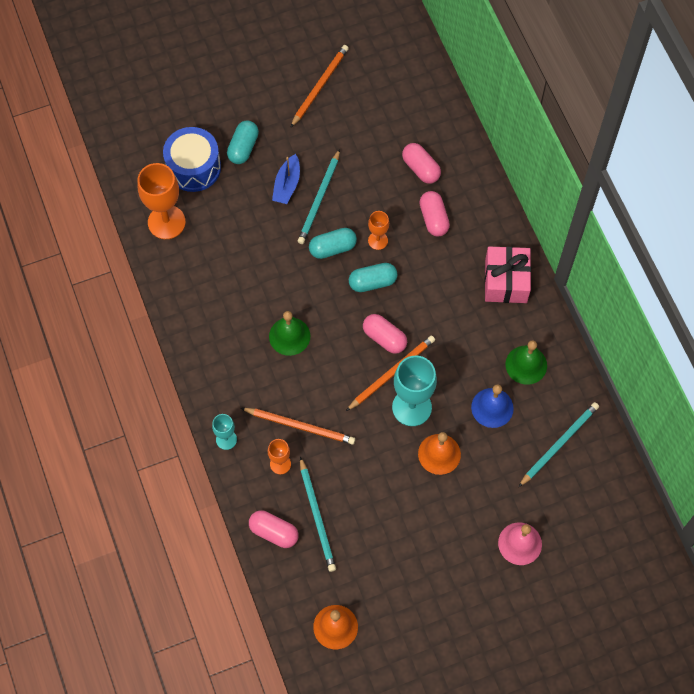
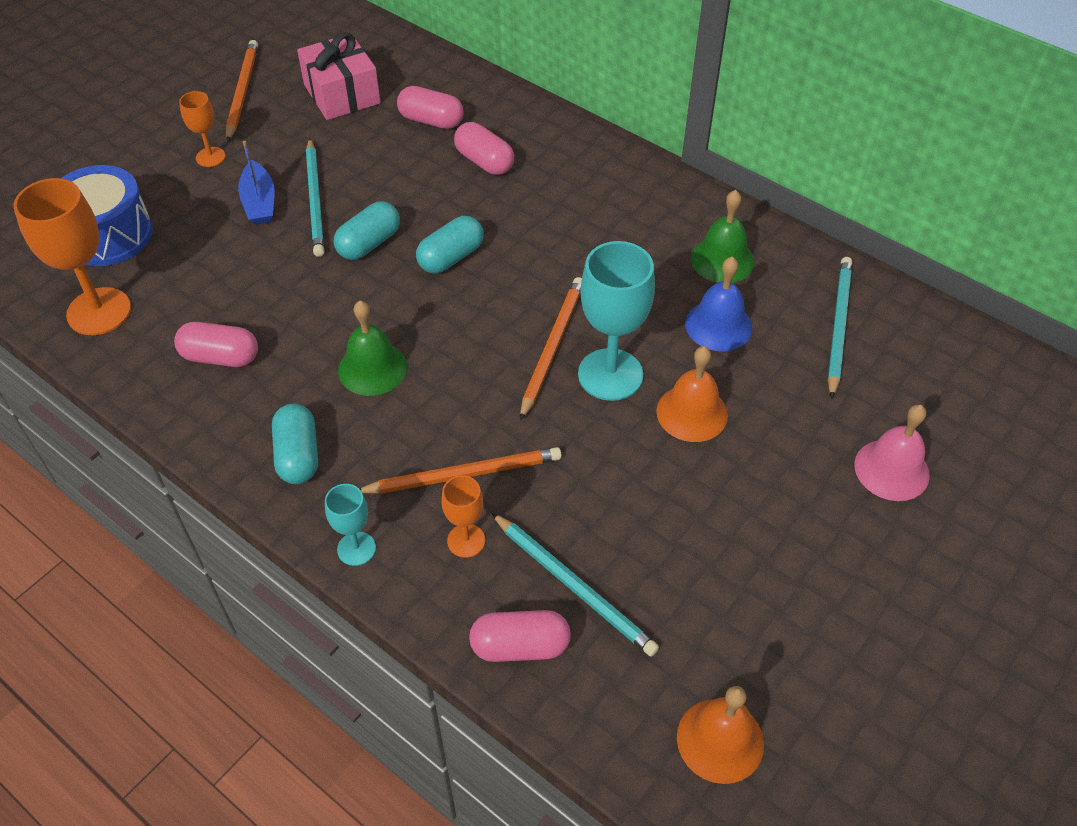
camera: 30 degrees left, 15 degrees down
turquoise capsule [227,120,259,164] -> turquoise capsule moved to [272,404,318,484]
pink capsule [363,314,407,354] -> pink capsule moved to [174,322,258,367]
orange goblet [368,211,389,250] -> orange goblet moved to [179,91,226,167]
pink gift [485,246,531,303] -> pink gift moved to [297,32,381,120]

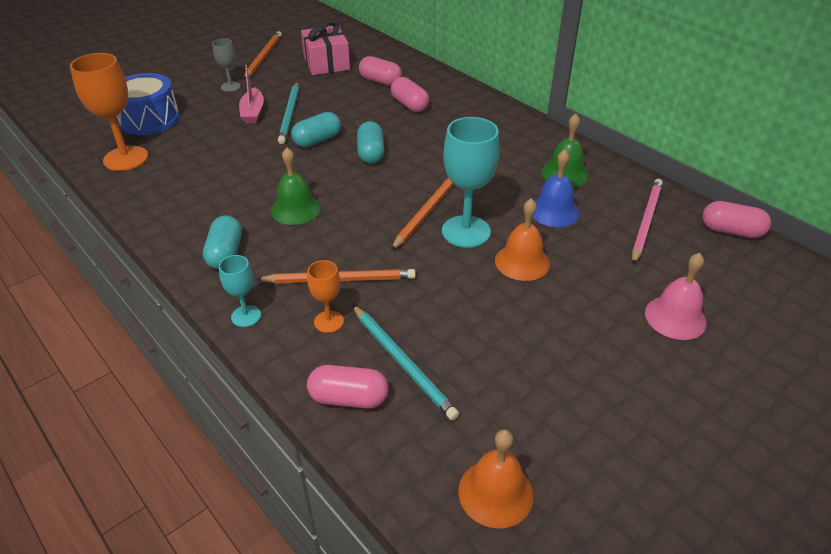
camera: 10 degrees right, 10 degrees down
pink capsule [174,322,258,367] -> pink capsule moved to [702,201,771,238]
orange goblet [179,91,226,167] -> grey goblet [212,38,241,92]
blue boat [238,141,275,225] -> pink boat [239,65,264,124]
turquoise capsule [416,216,484,274] -> turquoise capsule turned 60 degrees counterclockwise [357,121,384,164]
turquoise pencil [828,257,852,399] -> pink pencil [632,179,663,264]

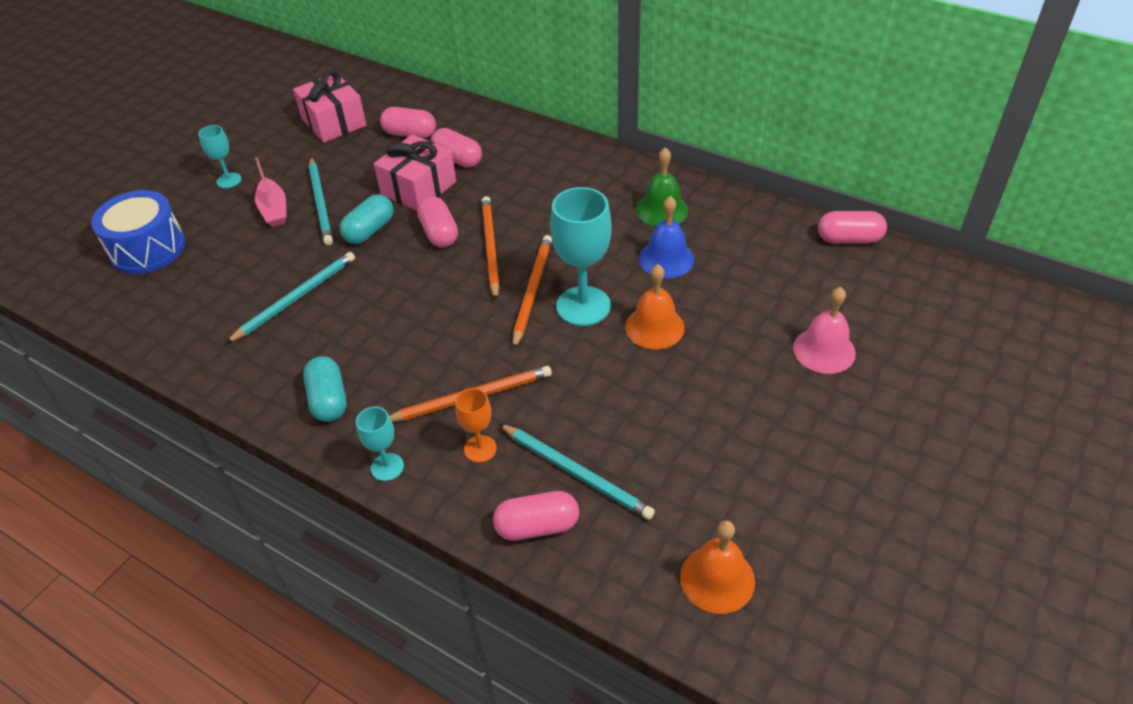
camera: 15 degrees left, 5 degrees up
orange goblet [70,53,148,171] -> none
grey goblet [212,38,241,92] -> turquoise goblet [198,125,242,188]
orange pencil [244,31,282,79] -> orange pencil moved to [482,196,500,300]
green bell [271,147,321,225] -> none
turquoise capsule [357,121,384,164] -> pink capsule [417,196,458,248]
pink pencil [632,179,663,264] -> none
none -> turquoise pencil [225,252,355,344]
none -> pink gift [374,134,456,211]

